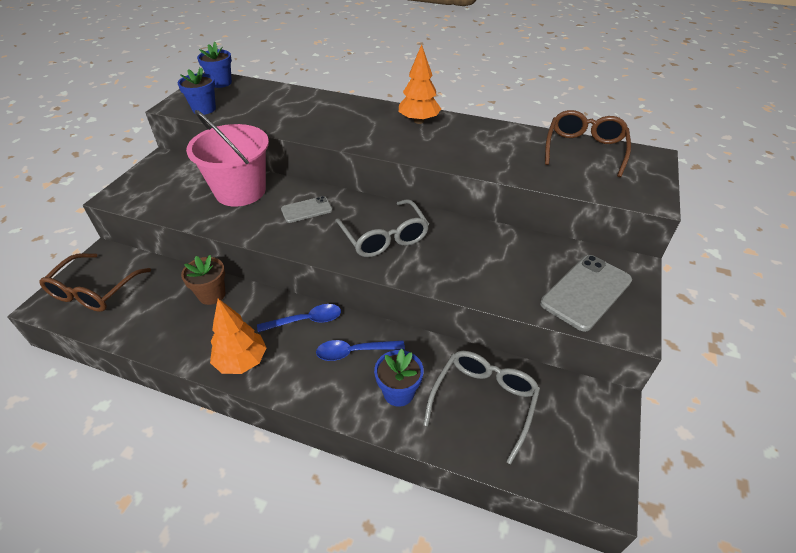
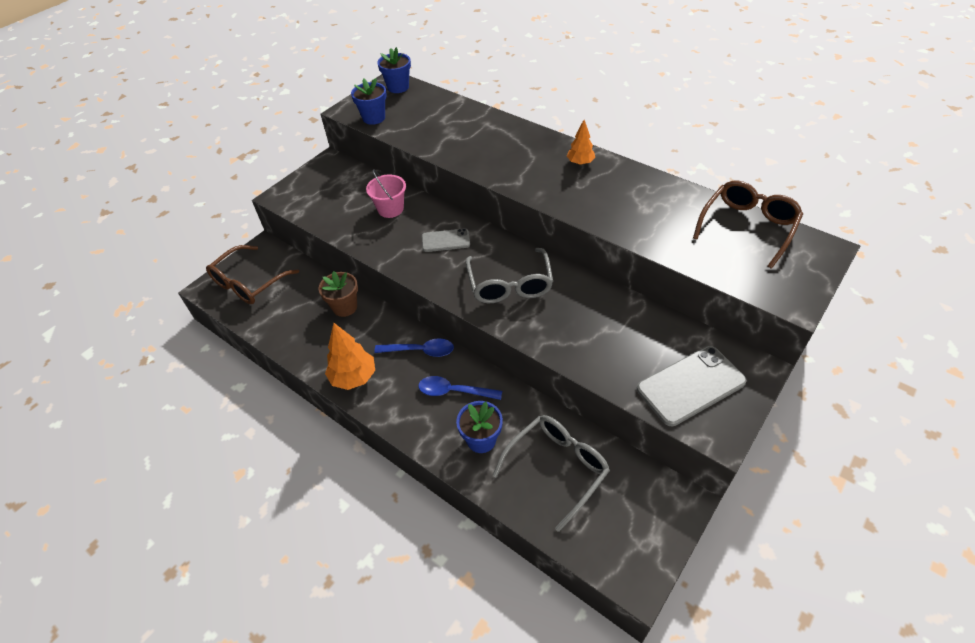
camera: 20 degrees right, 5 degrees up
pink bucket [186,110,269,207] -> pink bucket [366,170,406,218], size x0.53
orange tree [399,44,441,124] -> orange tree [567,120,595,165], size x0.62

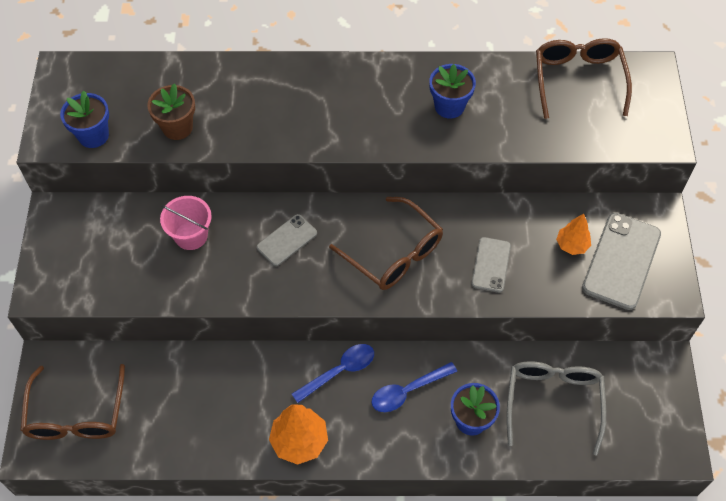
camera: 40 degrees left, 10 degrees up
brown flower pot [318,271,358,317] -> brown flower pot moved to [147,83,195,140]
blue flower pot [377,47,411,93] -> blue flower pot moved to [429,64,476,119]
grey glasses [466,248,553,303] -> brown glasses [329,197,443,290]
orange tree [567,120,595,165] -> orange tree moved to [556,213,591,255]
none -> grey phone [471,237,511,293]

